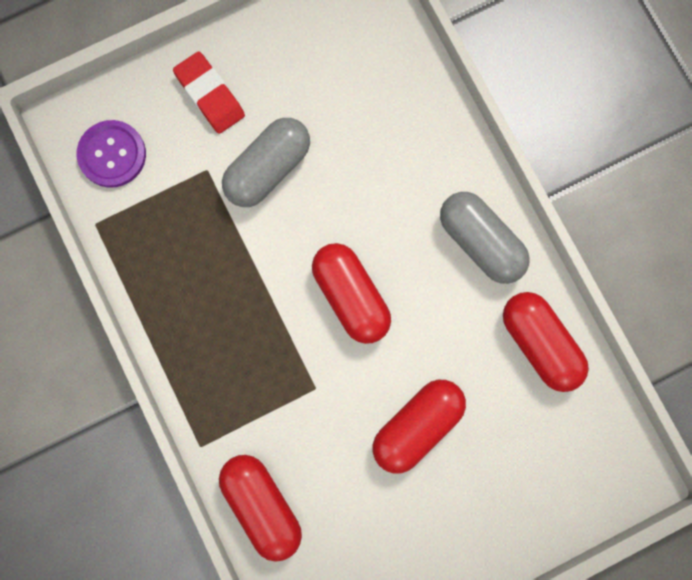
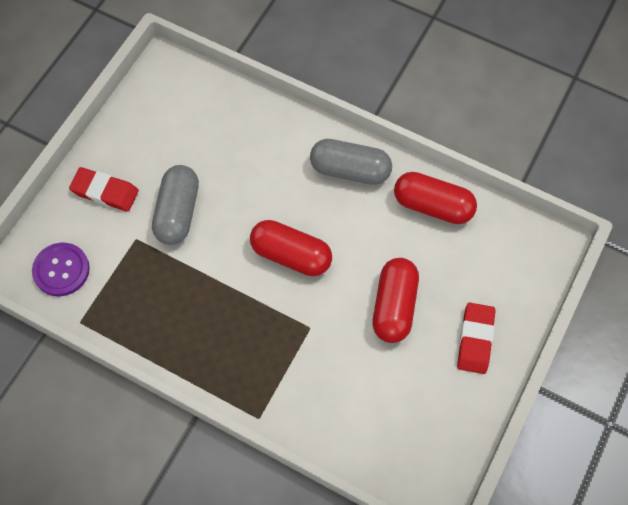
camera: 35 degrees left, 15 degrees down
red capsule [219,455,302,562] -> none
none -> red eraser [457,303,495,374]

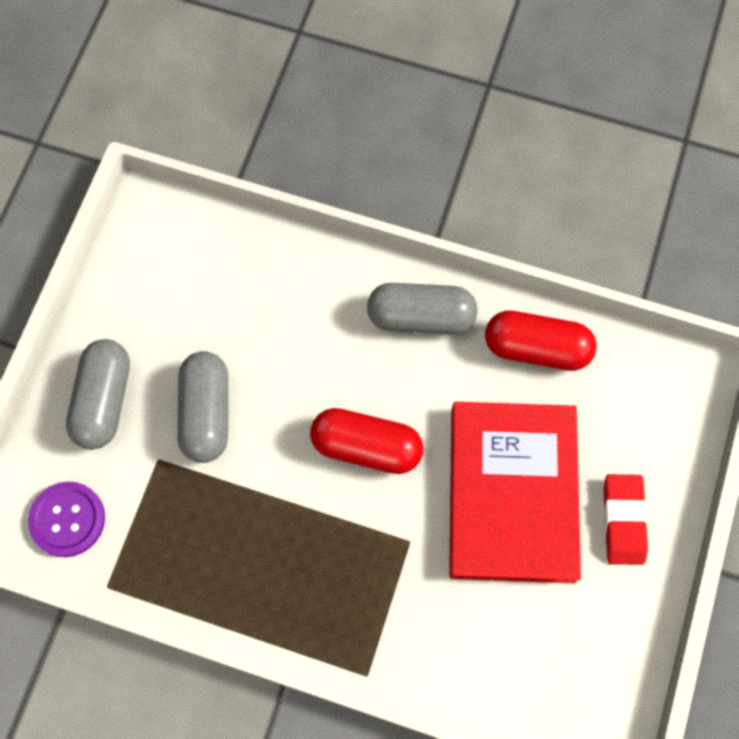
camera: 10 degrees left, 5 degrees up
red eraser [69,167,139,212] -> grey capsule [66,339,130,450]
red capsule [373,258,419,343] -> red book [449,402,581,584]

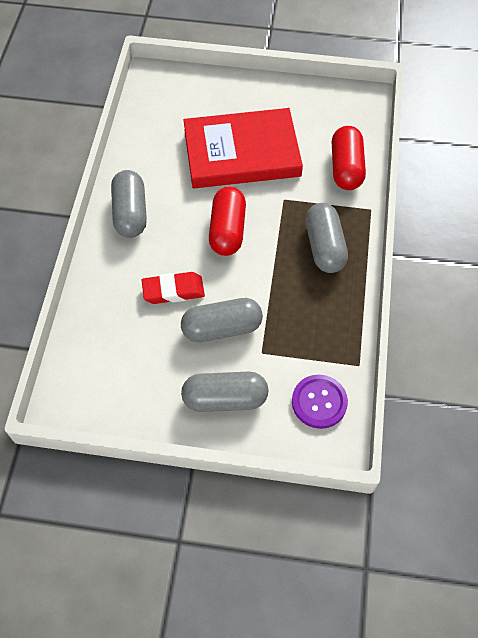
camera: 100 degrees left, 10 degrees down
red capsule [485,311,597,371] -> red capsule moved to [332,126,366,190]
red eraser [604,474,648,565] -> red eraser moved to [142,272,205,304]
none -> grey capsule [305,203,348,273]

